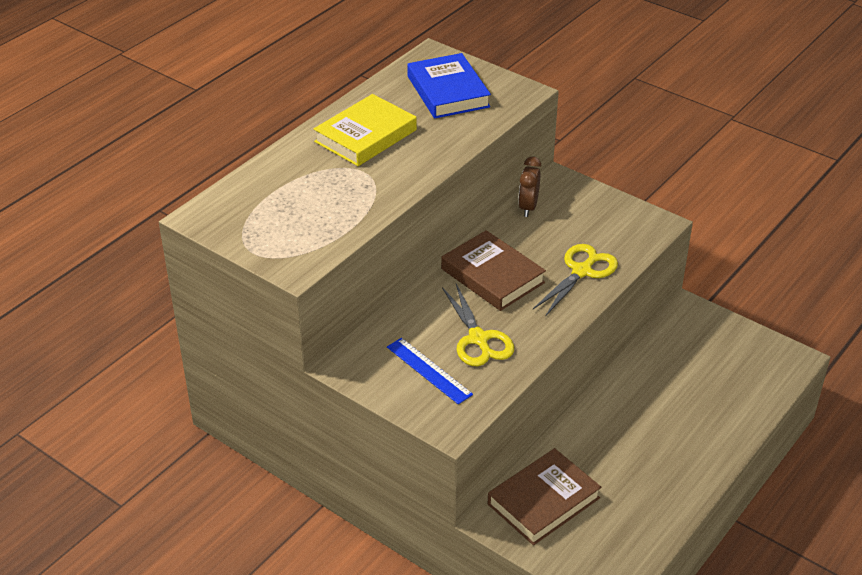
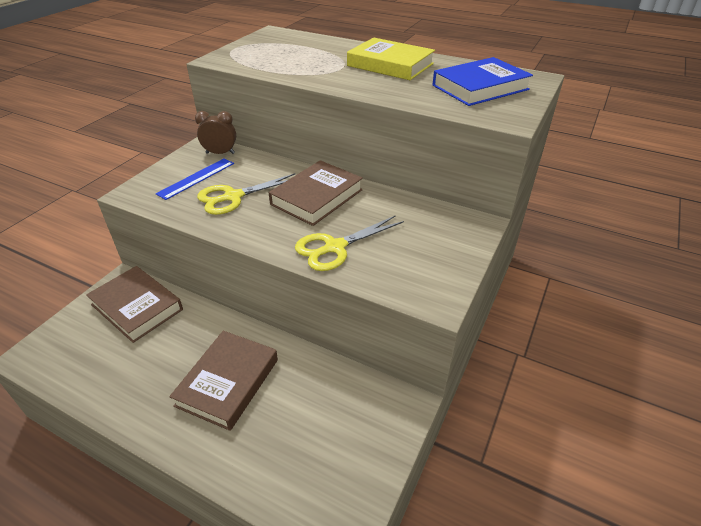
camera: 80 degrees right, 0 degrees up
brown clock [518,156,541,217] -> brown clock moved to [195,111,236,154]
yellow scissors [533,244,618,317] -> yellow scissors turned 120 degrees clockwise [295,215,404,271]
none -> brown book [169,331,278,431]

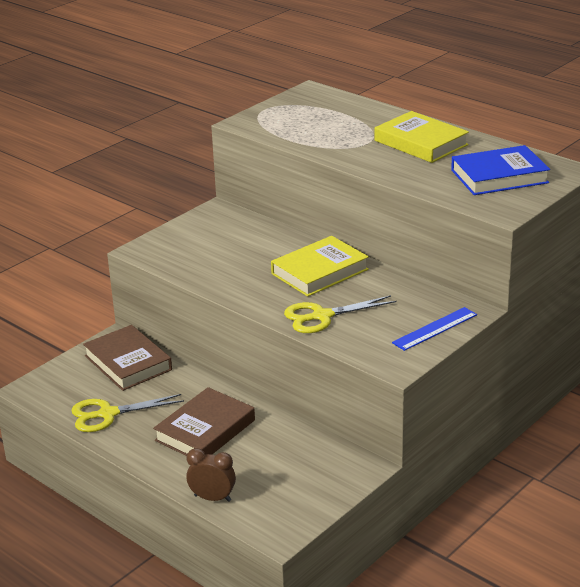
camera: 15 degrees right, 10 degrees down
blue ruler [156,159,234,200] -> blue ruler moved to [392,307,477,351]
brown clock [195,111,236,154] -> brown clock moved to [186,448,236,502]
yellow scissors [197,173,295,215] -> yellow scissors moved to [71,394,184,432]
brown book [269,160,363,226] -> yellow book [271,236,369,297]

